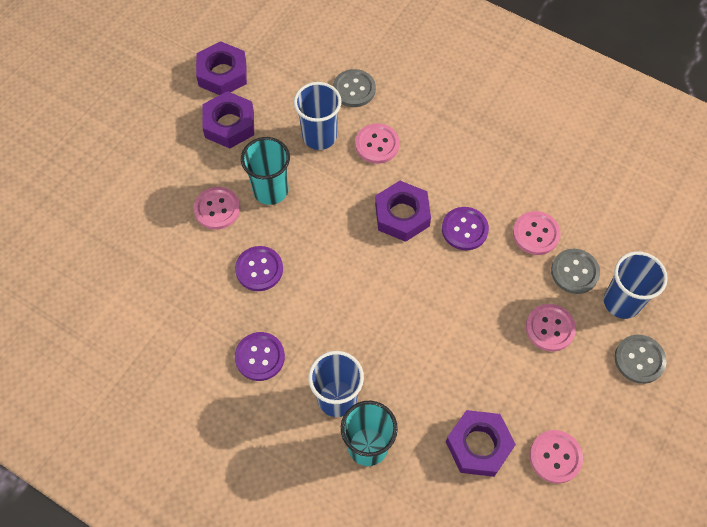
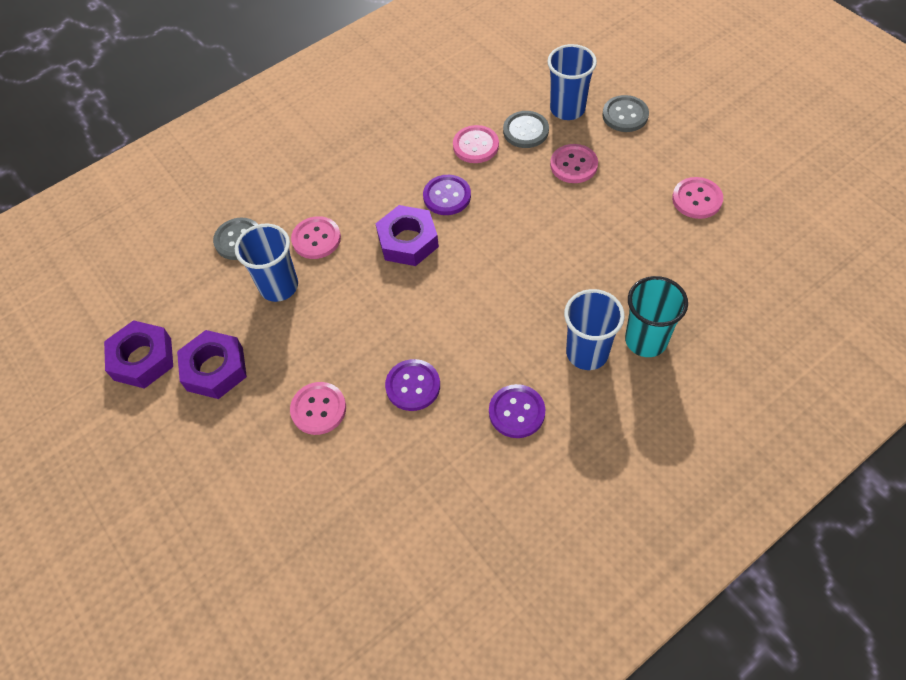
camera: 65 degrees left, 5 degrees down
turquoise cup [241,137,290,205] -> none
purple nut [446,410,516,477] -> none

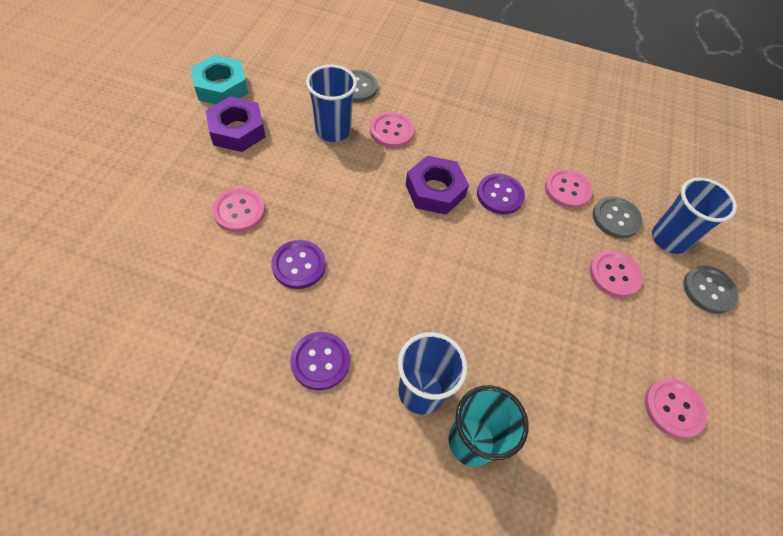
camera: 45 degrees right, 0 degrees up
purple nut [104,320,173,389] -> turquoise nut [191,55,248,104]

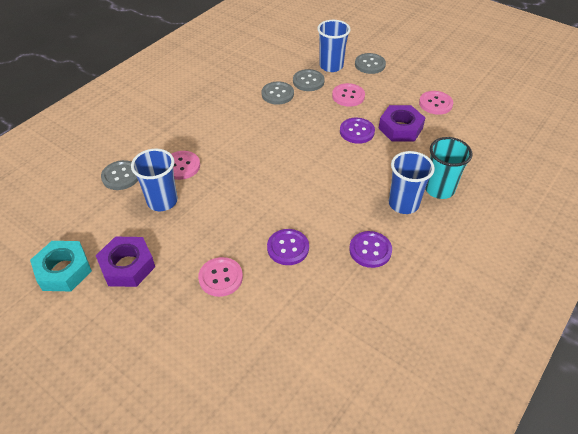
camera: 65 degrees left, 10 degrees down
purple nut [405,155,469,215] -> purple nut moved to [378,105,425,142]
purple button [477,174,525,215] -> purple button moved to [340,118,375,144]
pink button [545,169,593,209] -> grey button [261,81,294,105]

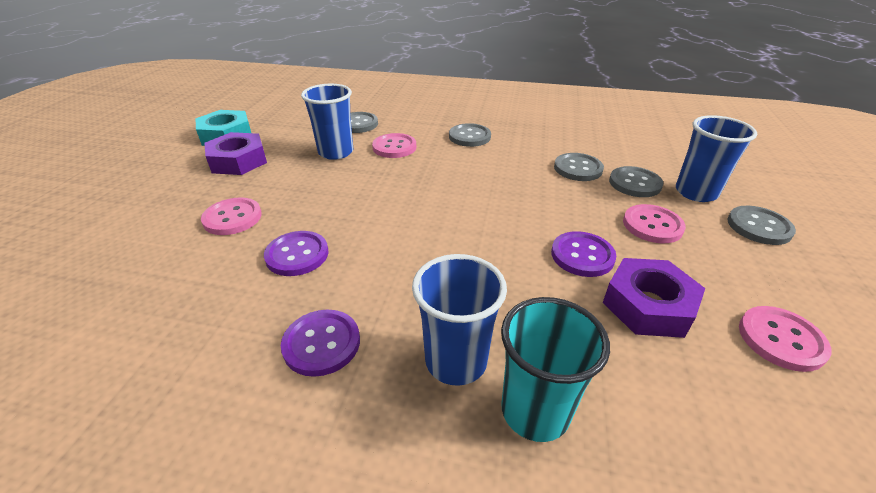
camera: 65 degrees right, 10 degrees down
none -> grey button [449,123,491,147]

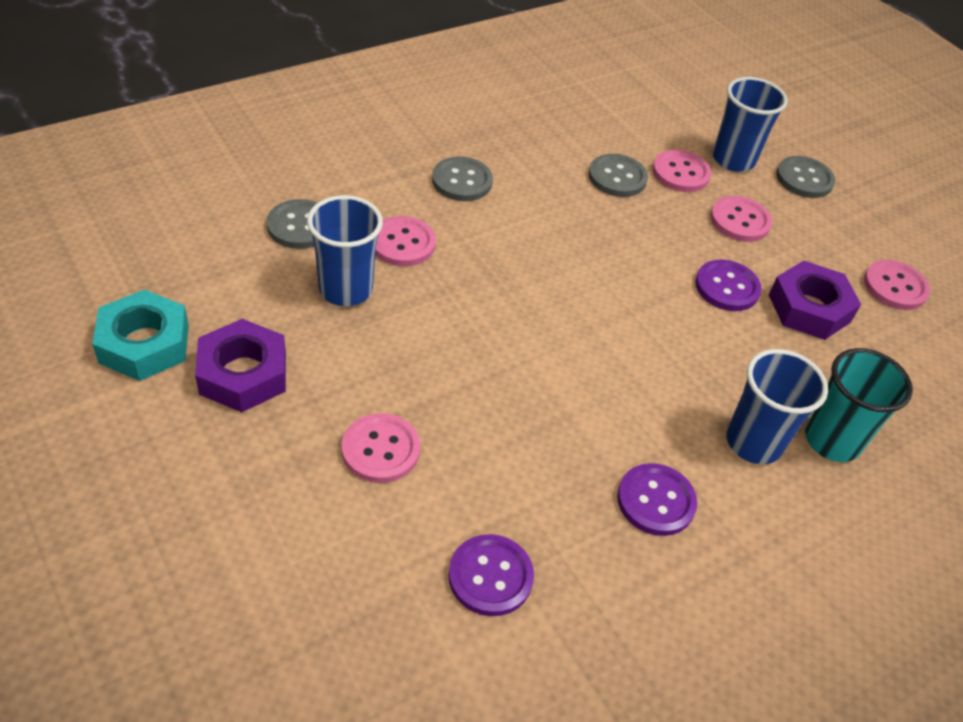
camera: 50 degrees left, 10 degrees up
purple button [264,231,329,276] -> purple button moved to [448,534,534,616]
grey button [609,166,663,197] -> pink button [653,150,711,192]

